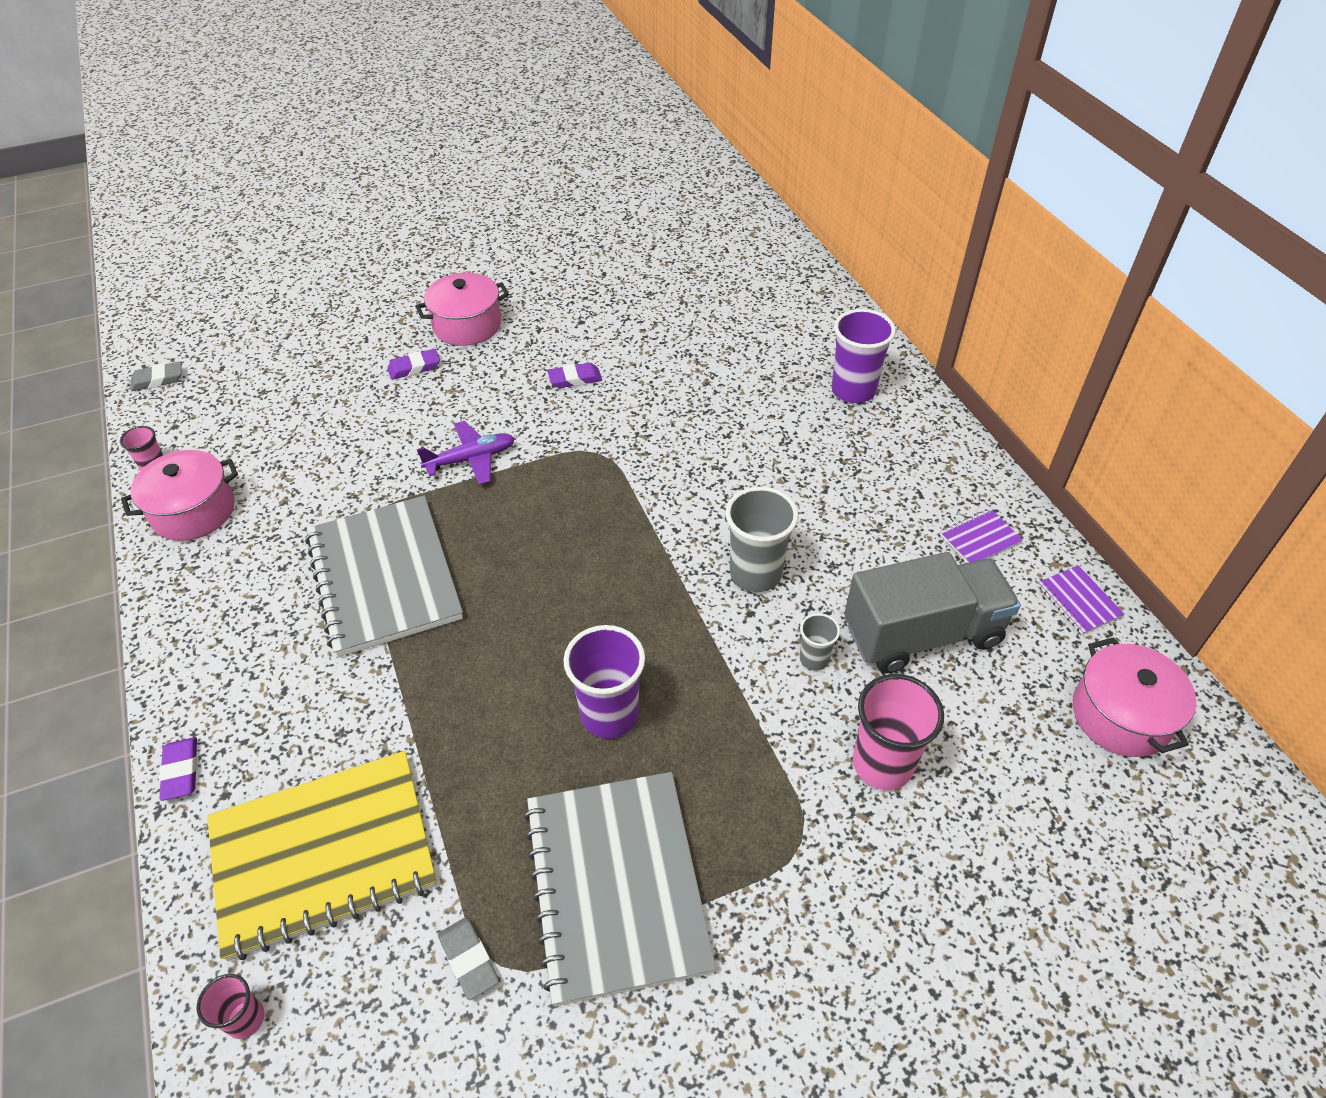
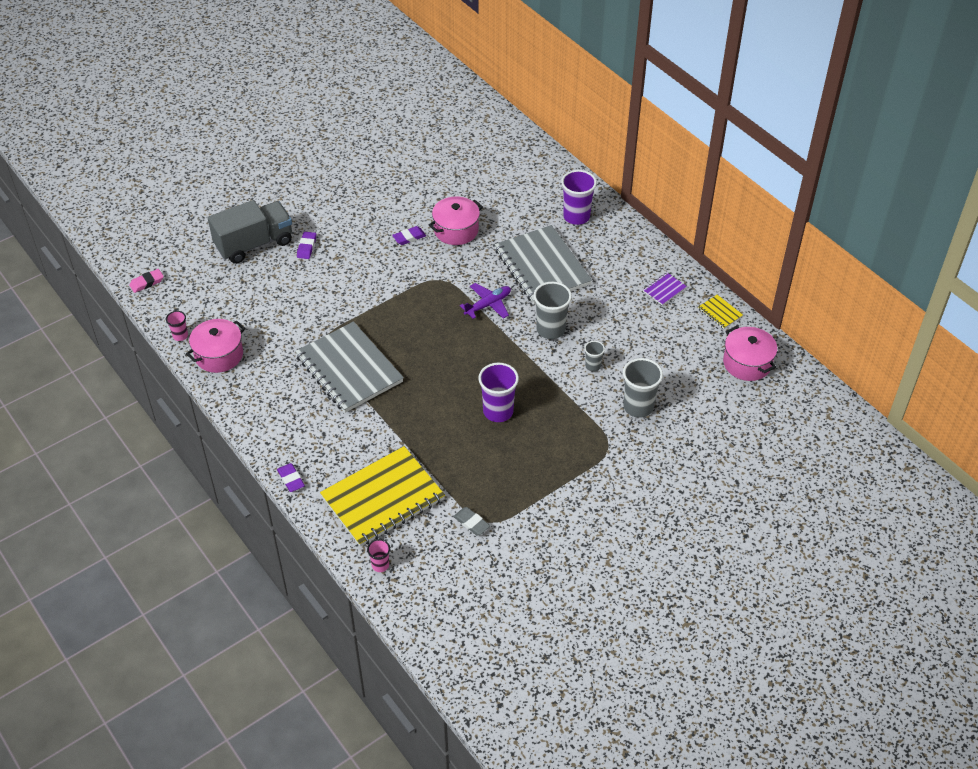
camera: 15 degrees left, 0 degrees up
grey eraser [131,361,182,391] -> pink eraser [129,269,164,293]
purple eraser [387,349,440,380] -> purple eraser turned 45 degrees counterclockwise [297,232,316,259]
pink pot [415,273,509,346] -> pink pot moved to [429,197,483,245]
purple plane [417,421,515,485] -> purple plane moved to [460,283,511,319]
grey notebook [524,772,716,1007] -> grey notebook moved to [495,225,592,304]
grey truck [845,552,1021,673] -> grey truck moved to [208,200,292,264]
pink cup [853,674,944,790] -> grey cup [623,358,663,418]
purple notebook [1038,565,1125,635] -> yellow notebook [698,295,743,329]

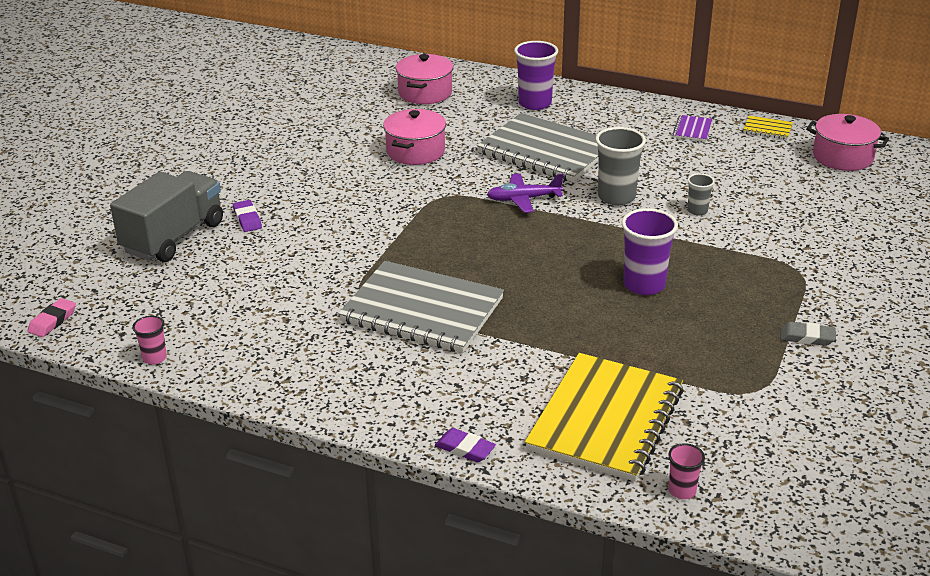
camera: 30 degrees left, 15 degrees down
pink pot [186,319,246,373] -> pink pot moved to [396,54,453,104]
purple eraser [392,226,426,245] -> none
grey eraser [453,507,490,535] -> grey eraser moved to [780,322,836,346]
purple plane [460,283,511,319] -> purple plane turned 120 degrees counterclockwise [487,174,563,213]
grey cup [623,358,663,418] -> none

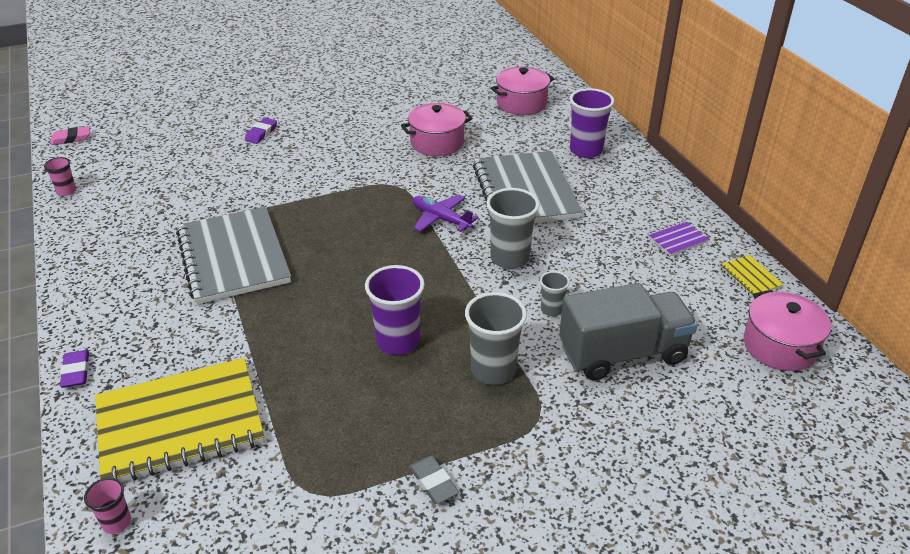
camera: 45 degrees right, 5 degrees up
grey truck [110,171,223,262] -> grey truck moved to [559,283,698,380]
none -> grey cup [465,292,527,385]

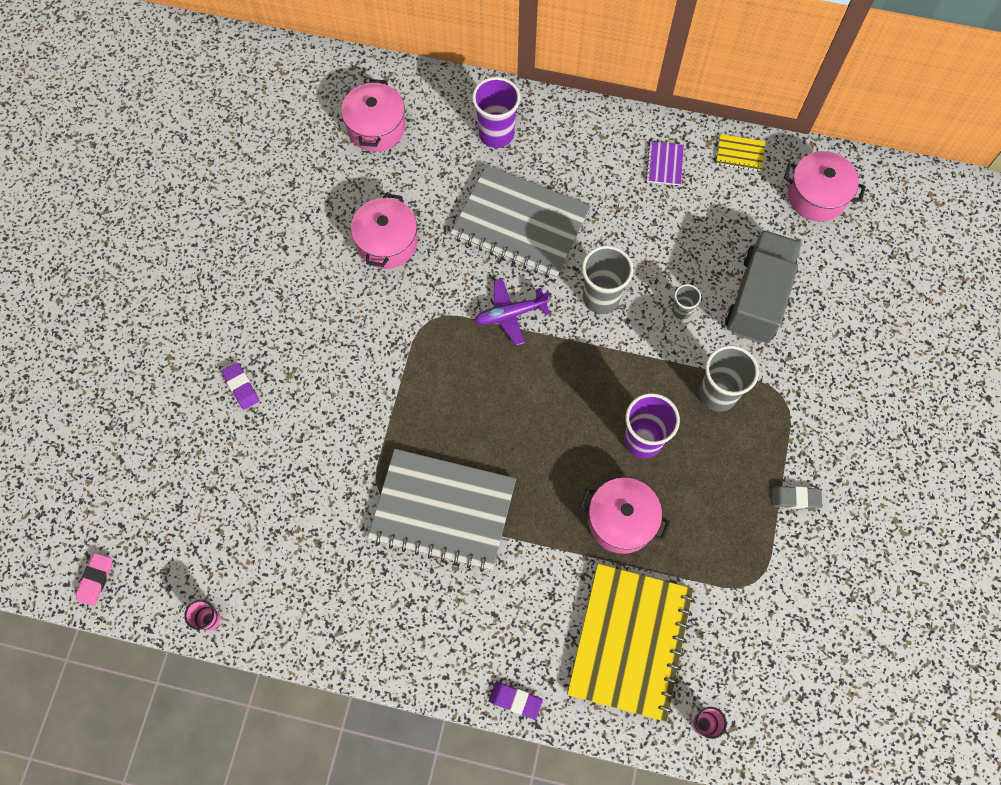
camera: 55 degrees left, 30 degrees up
none -> pink pot [580,478,671,554]

